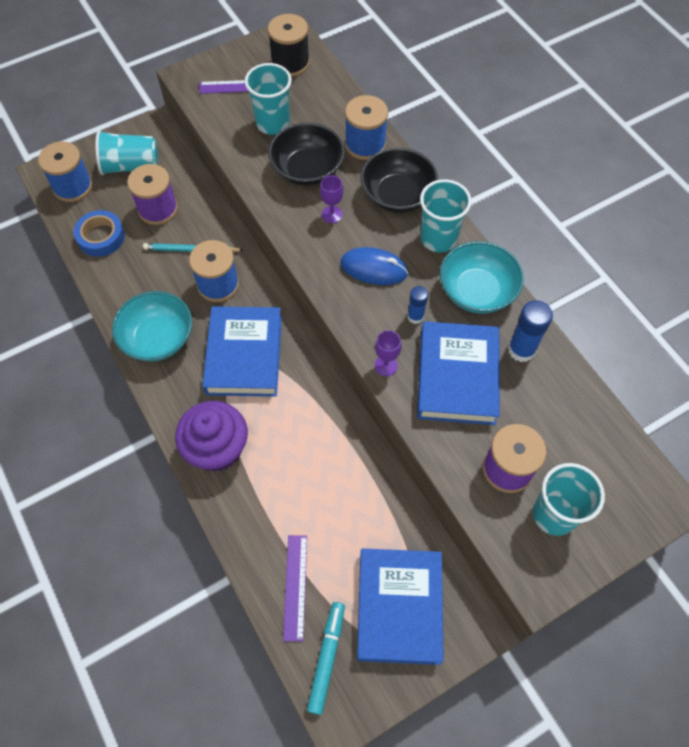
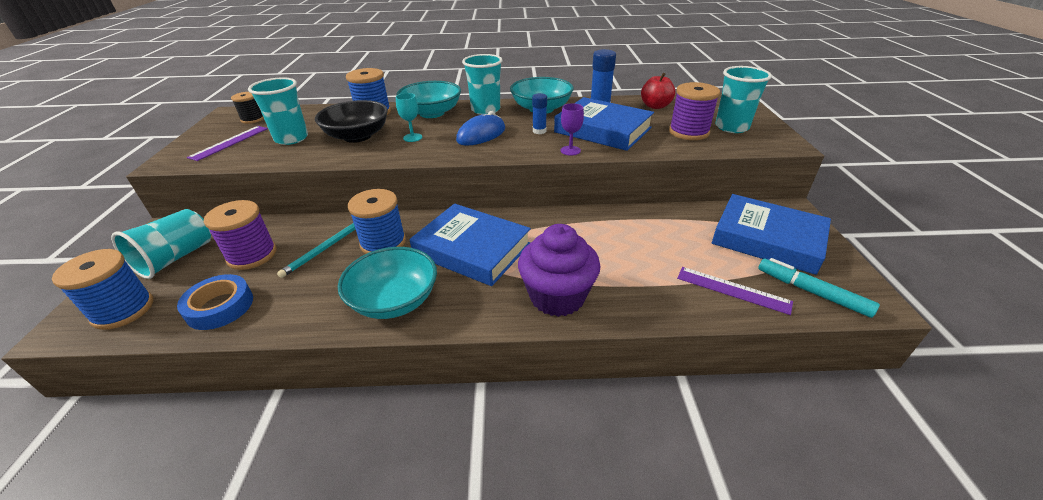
camera: 60 degrees left, 25 degrees down
black spool [268,14,310,77] -> black spool [231,92,264,124], size x0.62
purple goblet [320,175,343,223] -> turquoise goblet [396,93,422,142]
black bowl [361,148,438,213] -> turquoise bowl [396,81,461,118]
none -> red apple [641,73,675,109]

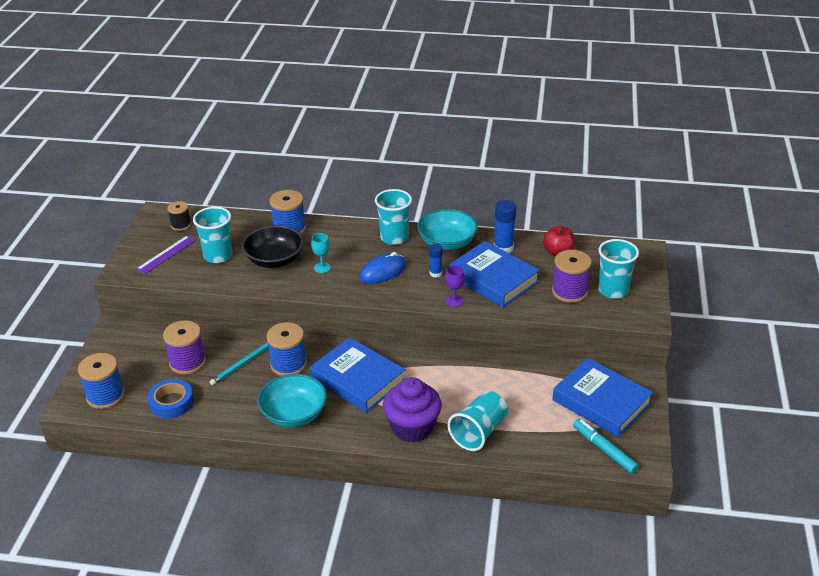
camera: 10 degrees right, 0 degrees up
turquoise cup [111,209,211,279] -> turquoise cup moved to [447,391,508,451]
turquoise bowl [396,81,461,118] -> none
purple ruler [677,267,793,315] -> none

